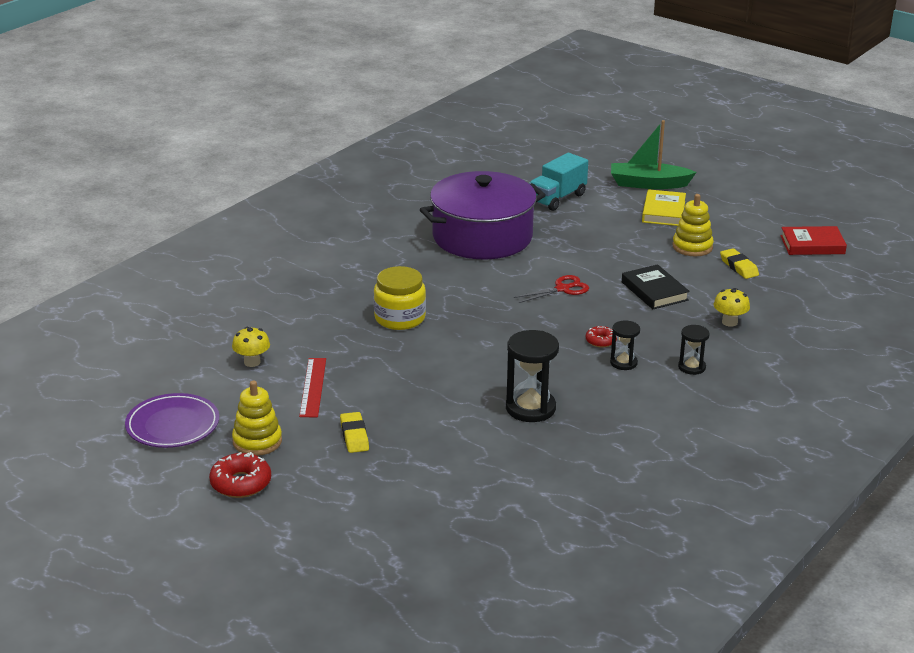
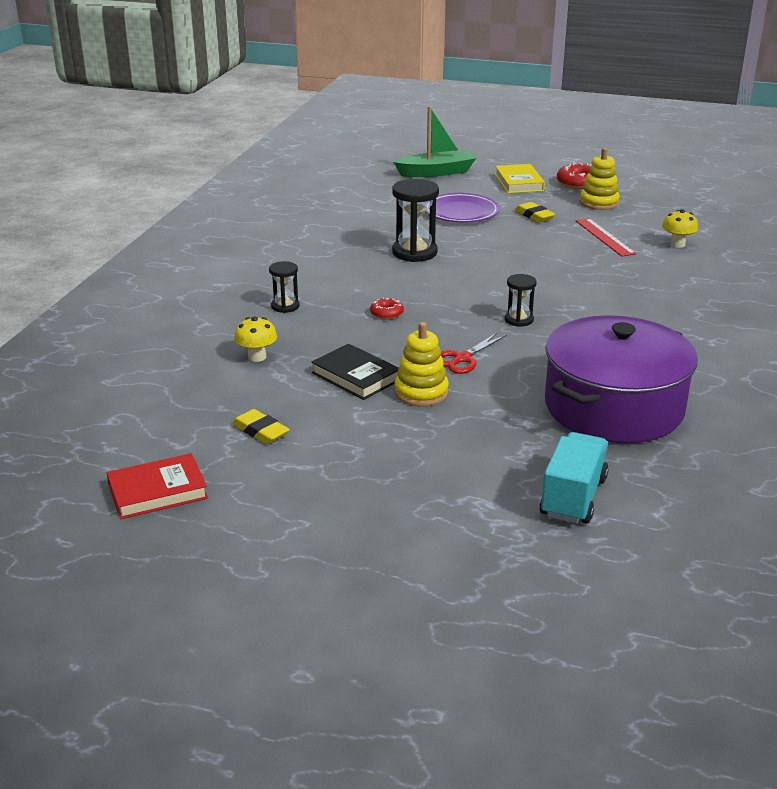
camera: 160 degrees right, 0 degrees up
purple plate [125,393,219,448] -> purple plate moved to [426,193,500,223]
yellow jar [374,266,426,330] -> none
black hourglass [610,321,640,370] -> black hourglass moved to [505,274,537,327]
green boat [611,120,697,189] -> green boat moved to [394,106,476,177]
yellow book [642,189,686,226] -> yellow book moved to [495,164,545,193]
yellow stacking toy [673,194,714,256] -> yellow stacking toy moved to [395,322,449,406]

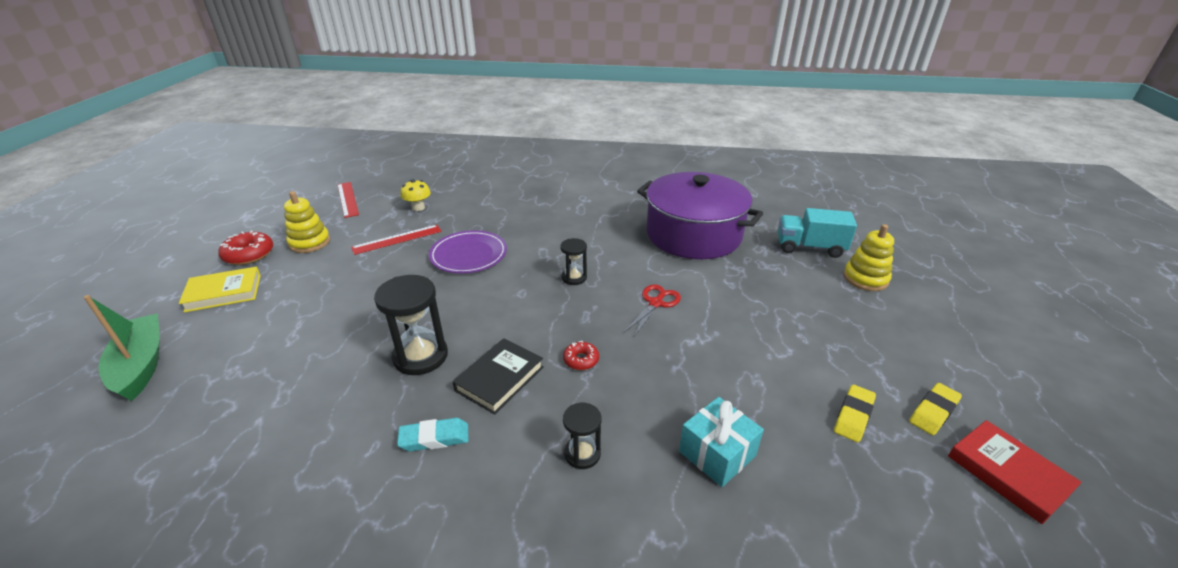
camera: 100 degrees left, 5 degrees up
yellow mushroom [234,317,277,362] -> turquoise gift [679,397,764,487]
black book [311,344,399,400] -> black book moved to [453,338,544,414]
yellow stacking toy [395,322,449,406] -> yellow stacking toy moved to [843,224,894,291]
purple plate [426,193,500,223] -> purple plate moved to [429,230,507,273]
red scissors [441,333,507,374] -> red scissors turned 90 degrees counterclockwise [624,284,681,336]
yellow eraser [515,202,555,222] -> yellow eraser moved to [909,383,962,435]
none -> red ruler [337,182,359,218]
none -> turquoise eraser [397,418,468,452]

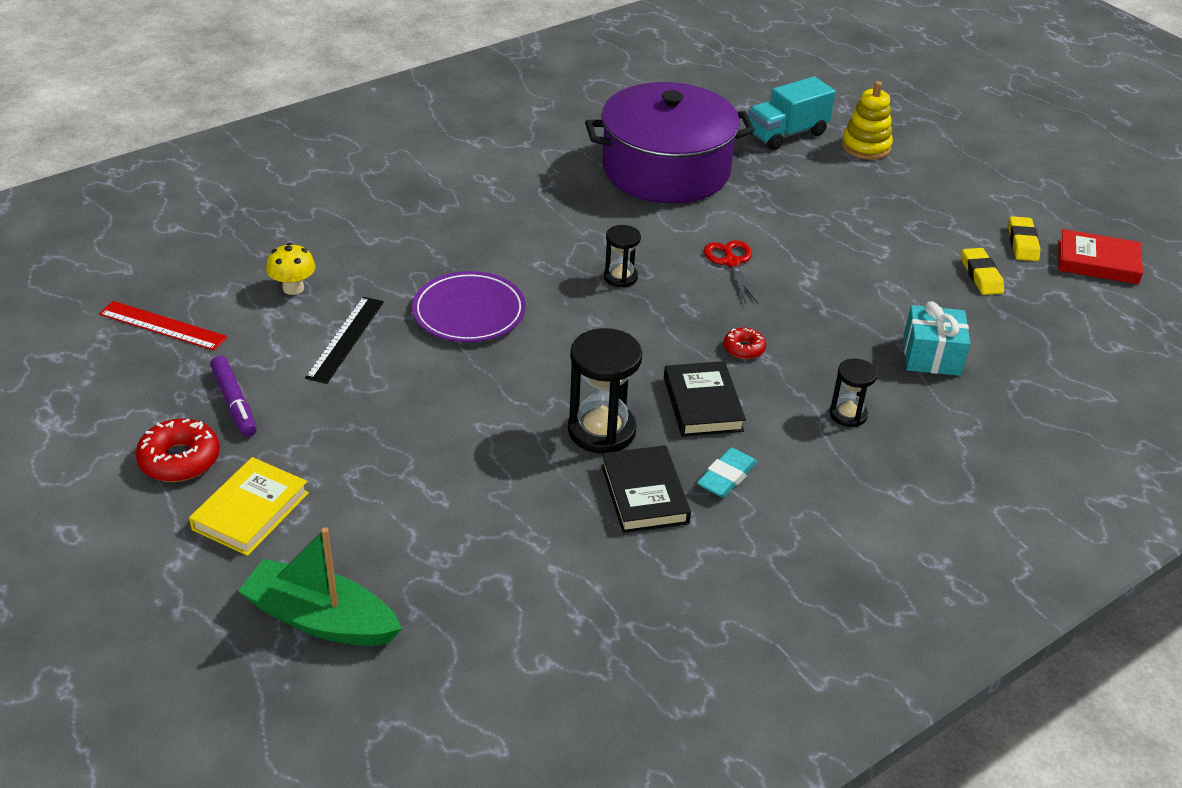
camera: 45 degrees left, 5 degrees up
yellow stacking toy [284,191,330,253] -> purple marker [210,356,257,437]
red ruler [351,225,442,255] -> black ruler [305,297,384,384]
none -> black book [601,445,691,533]

